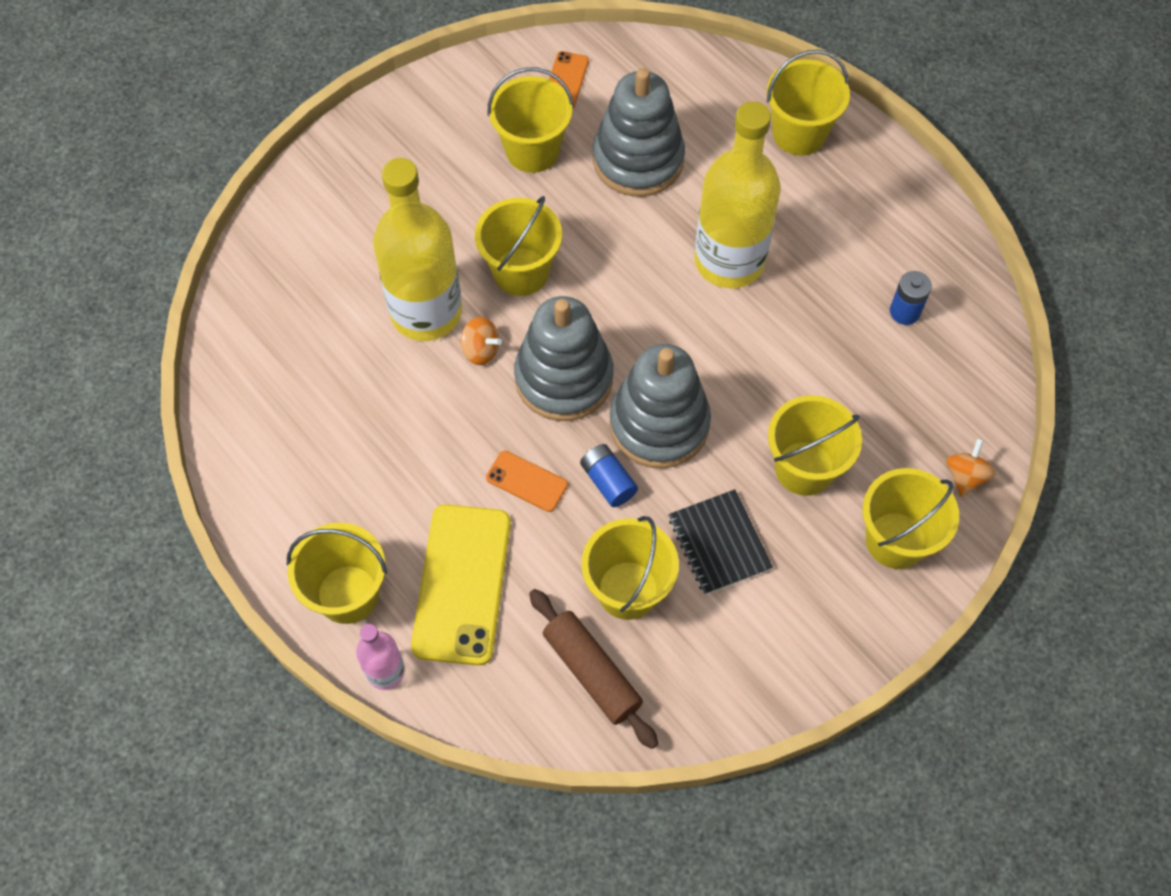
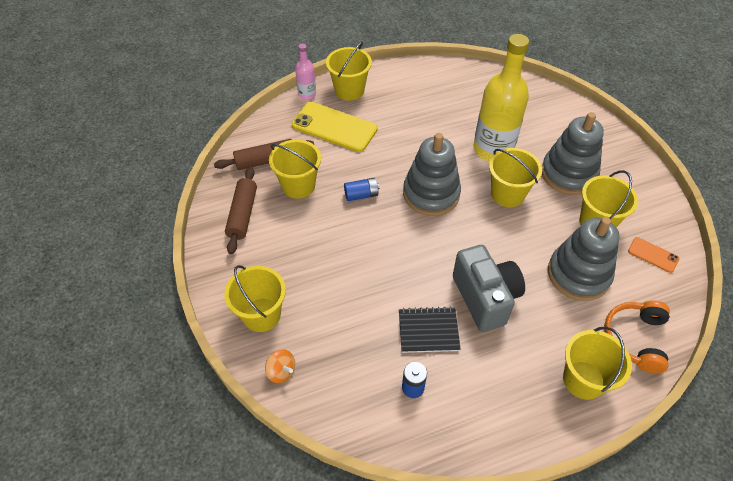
camera: 110 degrees right, 10 degrees down
orange spinning top [460,317,502,365] -> none
orange phone [486,451,568,512] -> none
grey stacking toy [610,344,711,469] -> grey stacking toy moved to [542,112,604,195]
black notebook [669,489,773,595] -> black notebook moved to [399,307,461,353]
yellow bottle [695,101,781,288] -> grey camera [453,245,525,332]
yellow bucket [768,395,862,496] -> none
none -> brown rolling pin [225,167,257,254]
none -> orange headphones [604,300,670,374]

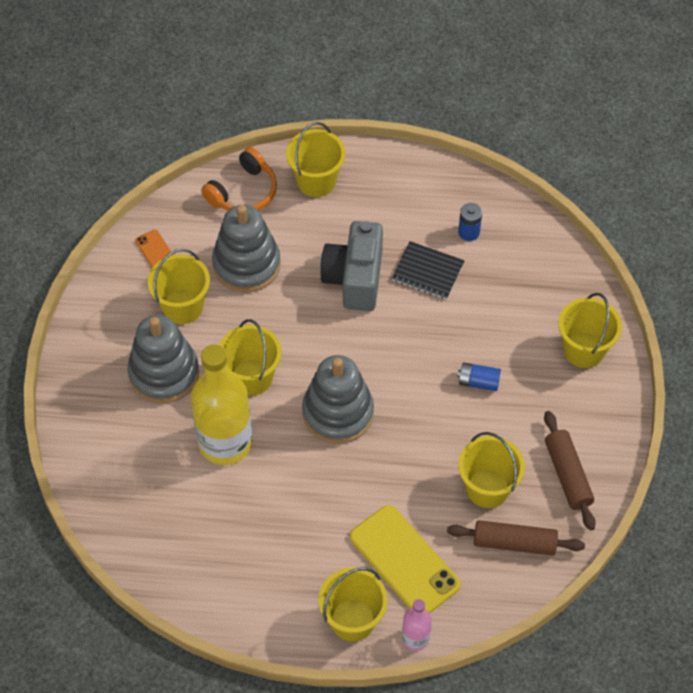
camera: 155 degrees left, 5 degrees up
brown rolling pin [225,167,257,254] -> brown rolling pin turned 45 degrees counterclockwise [544,411,596,530]
orange spinning top [265,349,295,383] -> none
blue battery [344,178,379,201] -> blue battery moved to [457,362,501,391]

